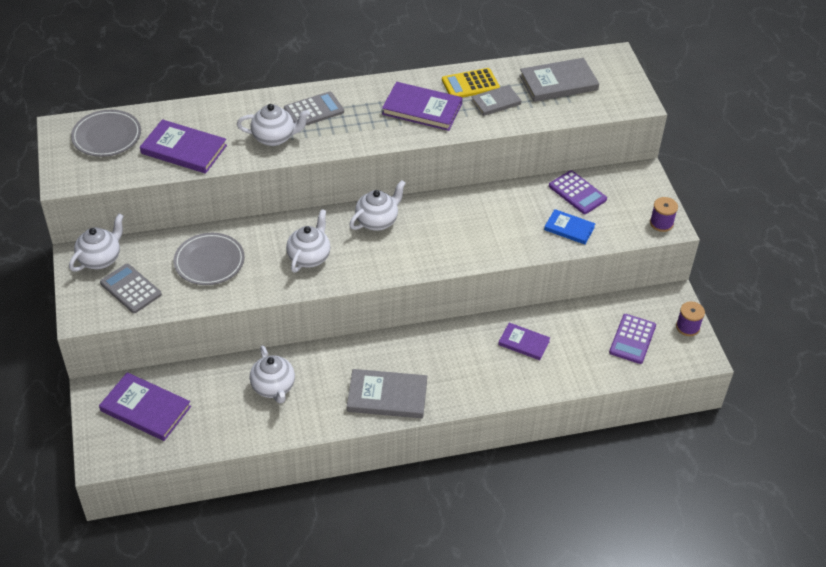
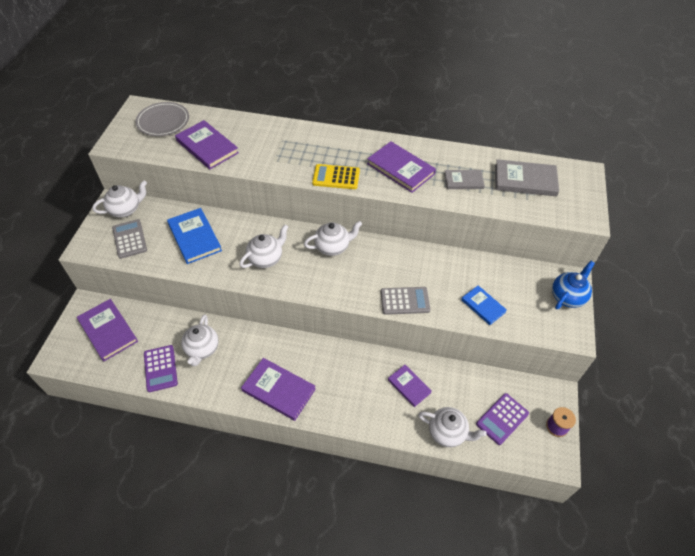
camera: 25 degrees right, 5 degrees up
grey plate [174,233,245,285] -> blue book [167,208,222,264]
white teapot [237,104,310,146] -> white teapot moved to [418,407,487,447]
grey calculator [284,91,344,126] -> grey calculator moved to [381,287,430,315]
grey book [347,369,427,418] -> purple book [241,358,316,421]
yellow calculator [442,68,500,97] -> yellow calculator moved to [312,164,360,189]
purple calculator [549,170,607,214] -> purple calculator moved to [144,345,178,392]
purple spool [650,197,678,232] -> none
none -> blue teapot [552,261,595,309]

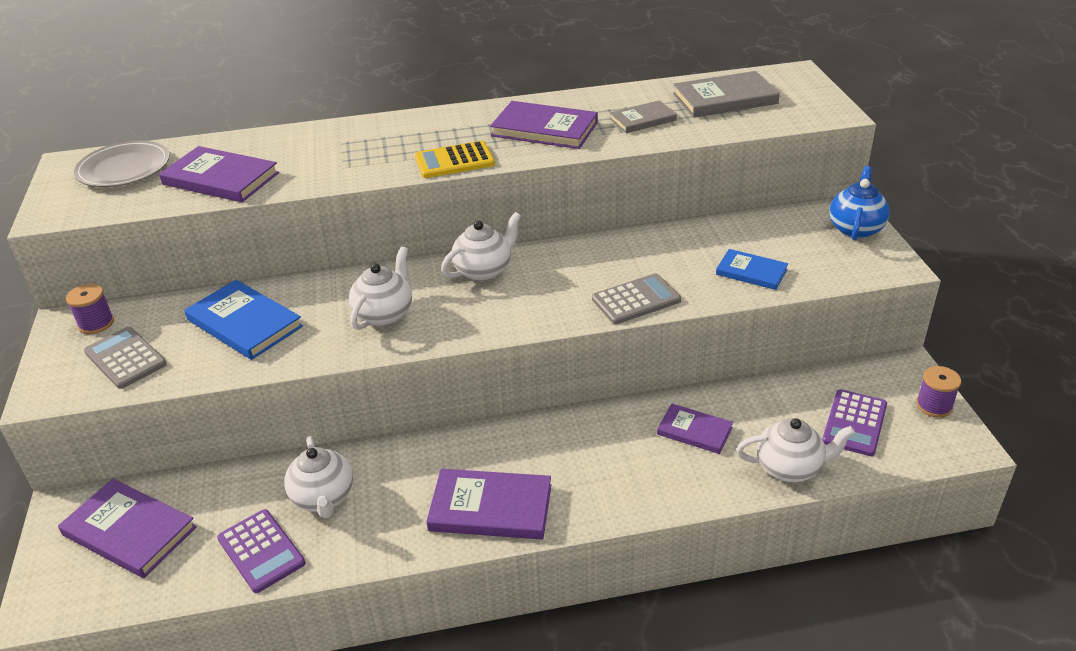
camera: 20 degrees left, 15 degrees down
white teapot [92,181,147,217] -> purple spool [66,284,114,334]

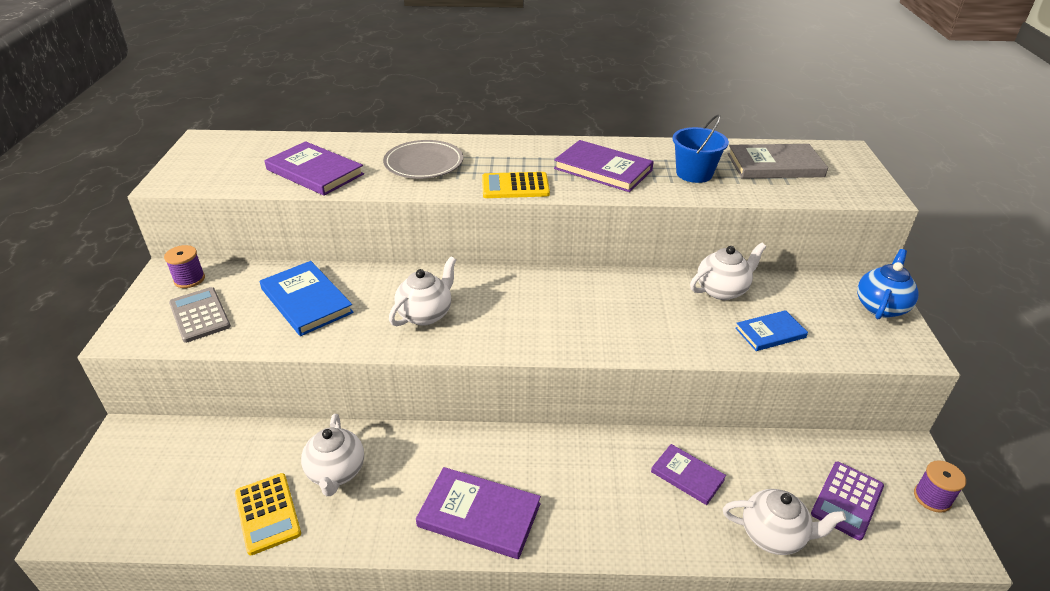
camera: 10 degrees right, 0 degrees up
purple book [58,479,197,578] -> none
grey plate [74,140,170,187] -> grey plate moved to [383,140,463,179]
purple calculator [217,509,305,593] -> yellow calculator [235,473,301,555]
white teapot [441,212,521,281] -> white teapot moved to [690,242,766,300]
grey calculator [592,273,681,324] -> none
grey book [610,100,677,133] -> blue bucket [673,115,729,183]
blue book [716,249,788,290] -> blue book turned 60 degrees counterclockwise [735,310,808,351]

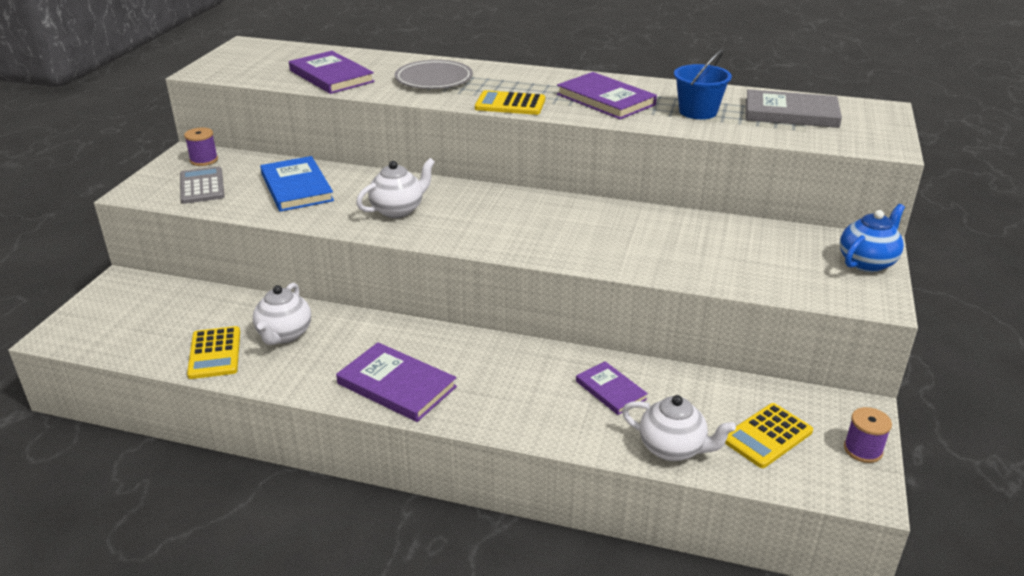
camera: 15 degrees right, 5 degrees down
white teapot [690,242,766,300] -> none
blue book [735,310,808,351] -> none
purple calculator [811,462,884,540] -> yellow calculator [725,403,813,468]

